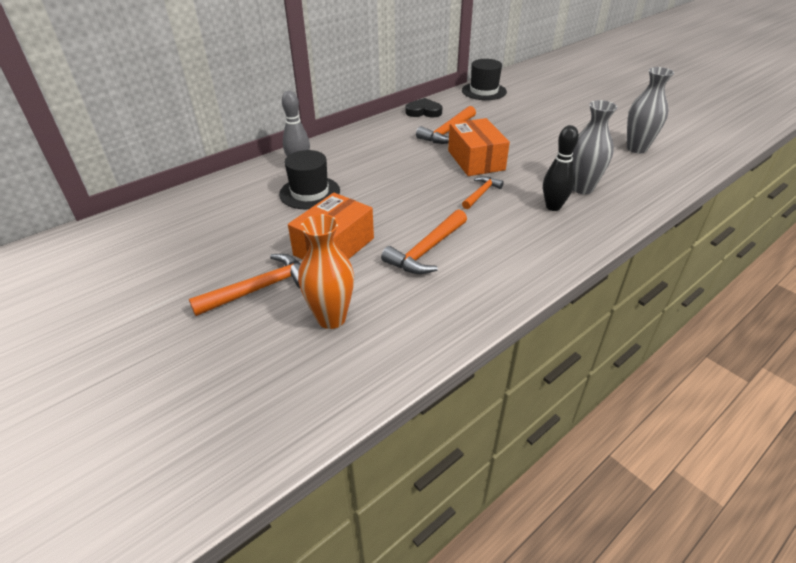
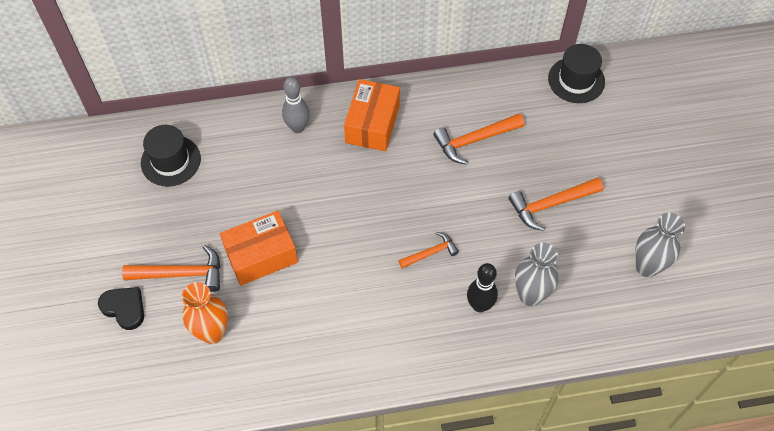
camera: 30 degrees right, 20 degrees up
black hat [279,150,340,209] -> black hat moved to [141,125,201,187]
orange hammer [381,210,467,274] -> orange hammer moved to [509,178,603,231]
black heart [405,98,442,118] -> black heart moved to [98,287,144,330]
orange box [448,118,510,176] -> orange box moved to [344,79,400,151]

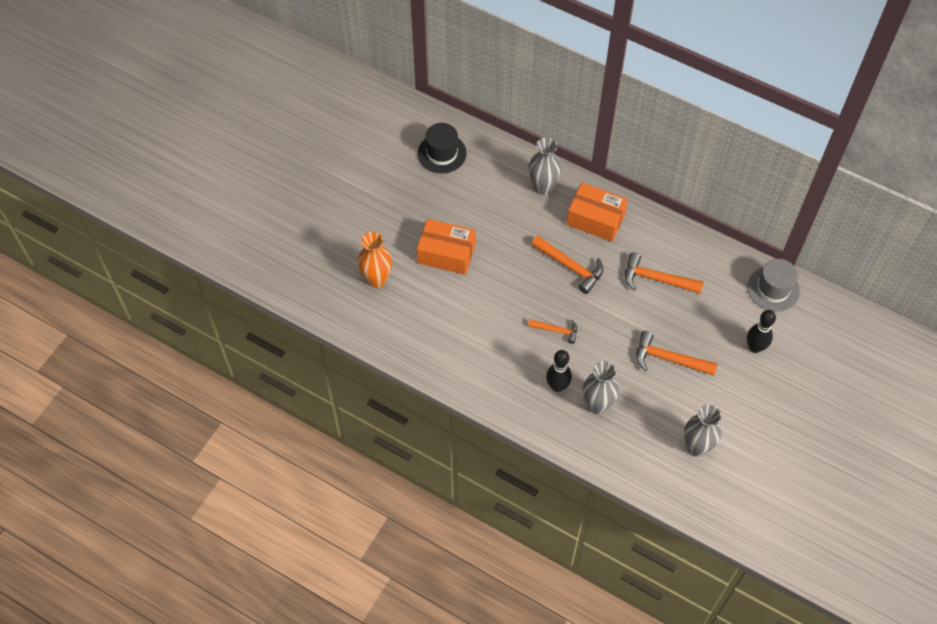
camera: 40 degrees right, 0 degrees up
black heart [98,287,144,330] -> none
orange hammer [122,245,220,292] -> orange hammer moved to [531,236,603,294]
grey bowling pin [282,77,310,133] -> grey vase [528,137,561,195]
orange box [344,79,400,151] -> orange box turned 60 degrees clockwise [567,183,628,242]
black hat [548,44,605,103] -> grey hat [747,259,800,312]
none -> black bowling pin [747,310,776,353]

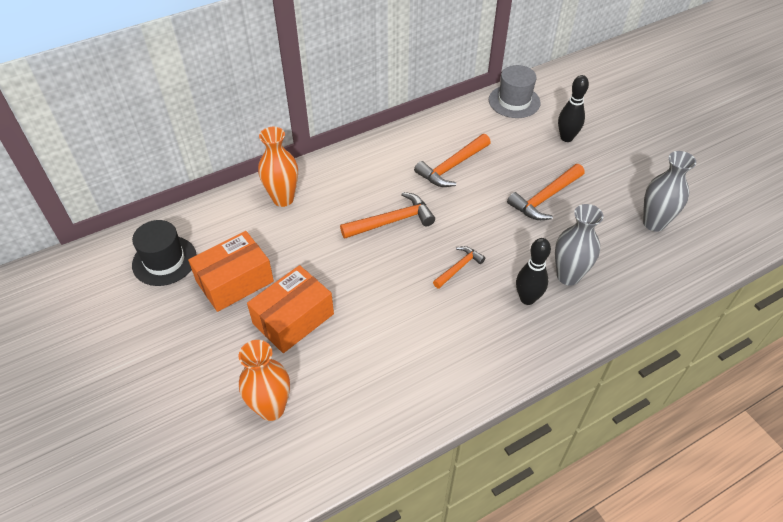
camera: 60 degrees left, 10 degrees down
grey vase [528,137,561,195] -> orange vase [258,127,298,207]
orange box [567,183,628,242] -> orange box moved to [188,231,274,312]

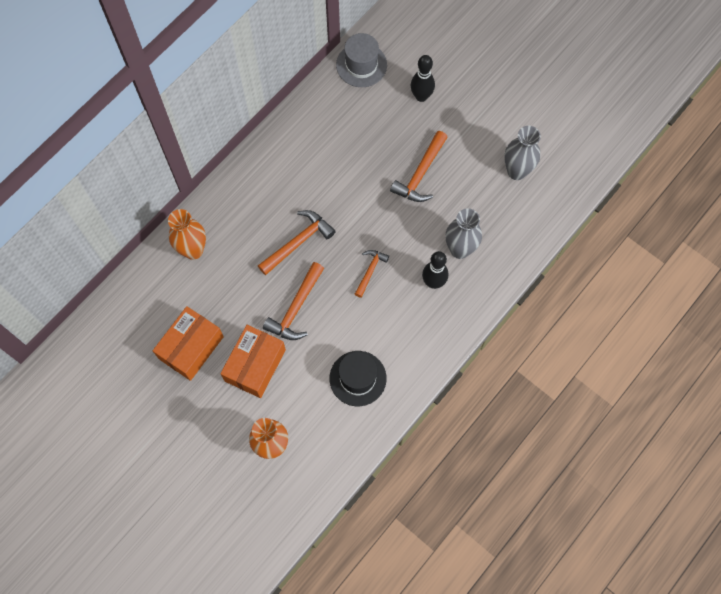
camera: 20 degrees left, 20 degrees up
black hat [132,220,196,286] -> black hat moved to [330,351,387,406]
orange hammer [414,134,491,187] -> orange hammer moved to [263,262,324,340]

